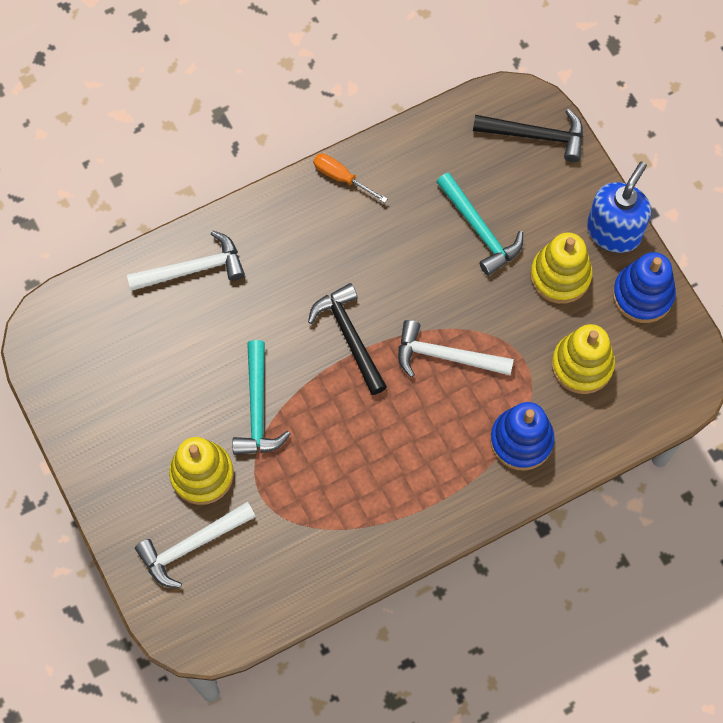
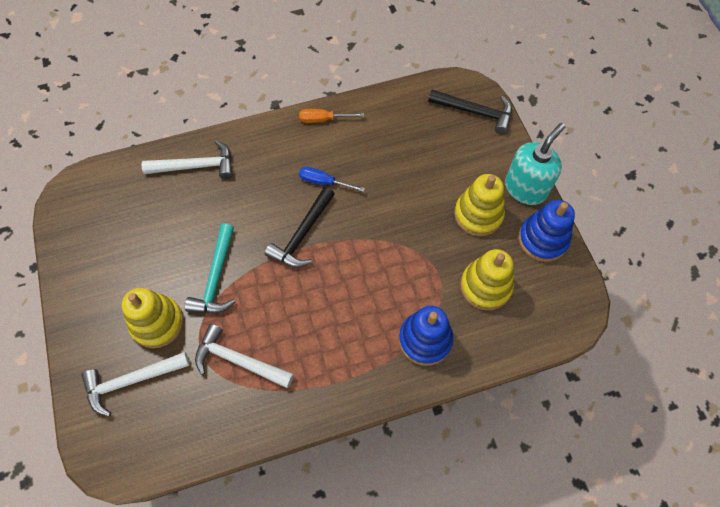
camera: 10 degrees right, 5 degrees down
black hammer [308,283,387,395] -> black hammer turned 135 degrees counterclockwise [265,187,335,268]
orange screwdriver [313,153,387,203] -> orange screwdriver turned 45 degrees counterclockwise [299,109,364,123]
white hammer [398,320,514,377] -> white hammer moved to [195,324,294,388]
turquoise hammer [436,172,523,276] -> none
blue soap dispenser [587,161,651,253] -> turquoise soap dispenser [505,123,565,205]
none -> blue screwdriver [299,167,365,192]

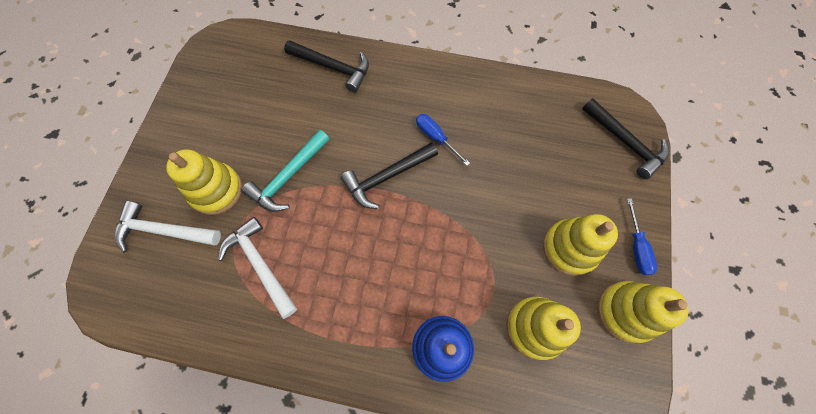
camera: 30 degrees right, 5 degrees up
white hammer [141,140,233,179] -> black hammer [284,40,369,92]
orange screwdriver [299,109,364,123] -> none
turquoise soap dispenser [505,123,565,205] -> blue screwdriver [627,198,657,275]
blue stacking toy [518,200,575,262] -> yellow stacking toy [598,281,689,343]

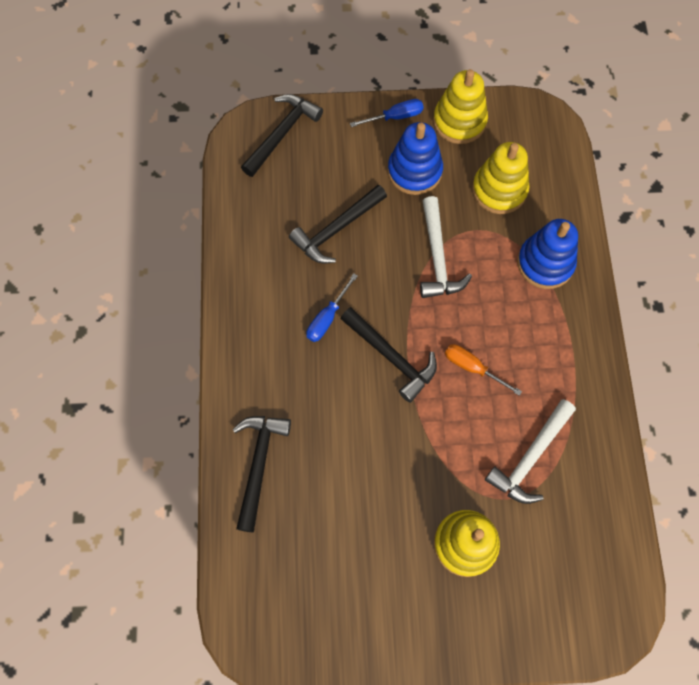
camera: 105 degrees left, 0 degrees up
white hammer [115,201,221,253] -> white hammer moved to [420,196,472,298]
turquoise hammer [242,130,330,212] -> none
yellow stacking toy [543,214,618,276] -> blue stacking toy [388,122,443,195]
none -> black hammer [289,185,387,263]
none -> orange screwdriver [445,344,522,396]

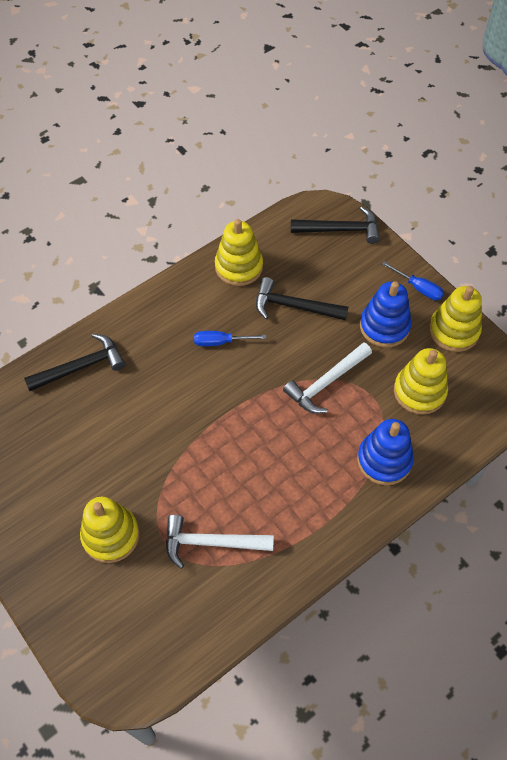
camera: 55 degrees right, 10 degrees down
black hammer [340,307,437,403] -> none
orange screwdriver [445,344,522,396] -> none
none -> yellow stacking toy [215,219,263,286]

